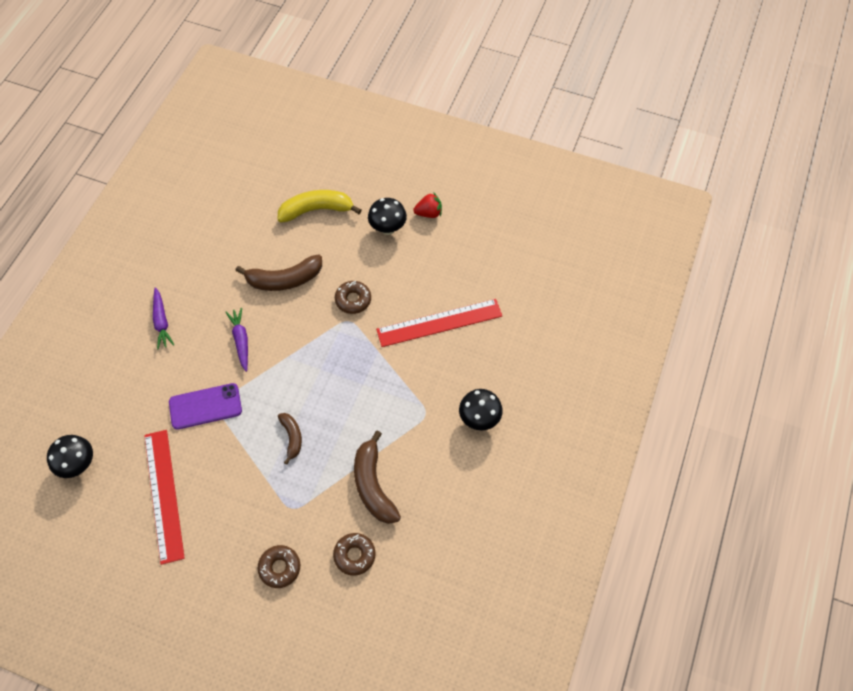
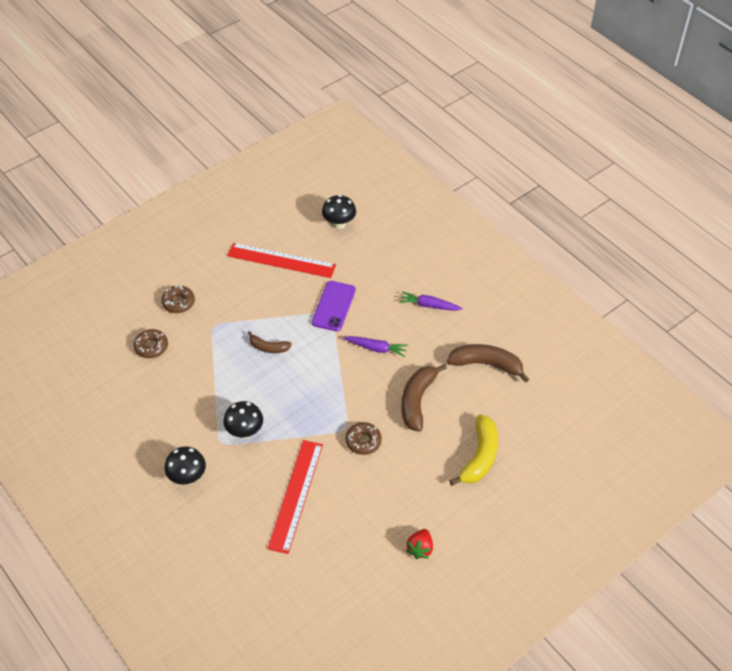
camera: 120 degrees right, 10 degrees down
brown banana [354,430,401,524] -> brown banana moved to [447,344,529,383]
black mushroom [368,198,407,235] -> black mushroom moved to [223,401,263,439]

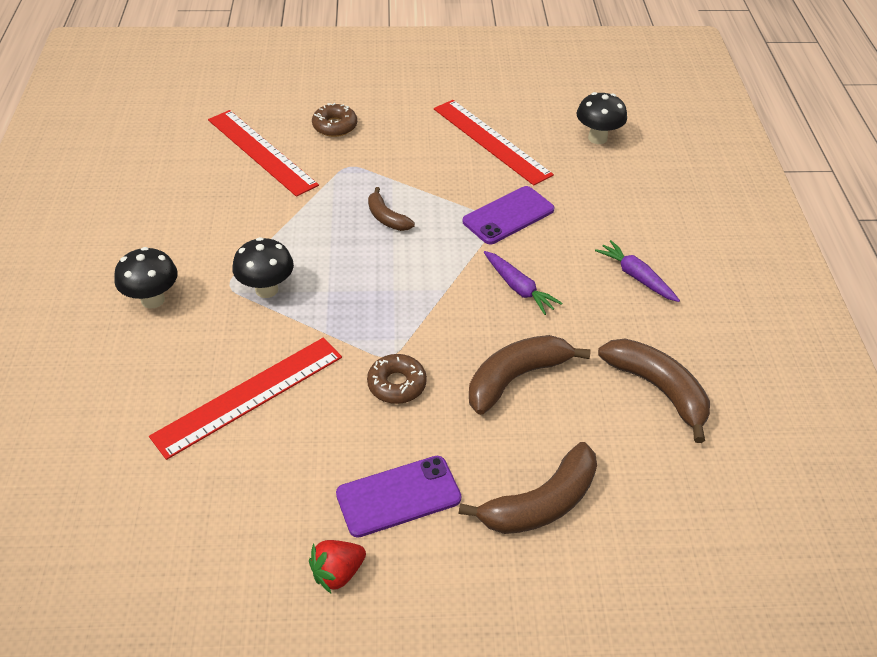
camera: 35 degrees right, 5 degrees down
brown donut [134,329,168,358] -> red ruler [208,110,319,197]
yellow banana [450,414,498,486] -> brown banana [458,442,597,534]
none -> purple phone [336,456,461,538]

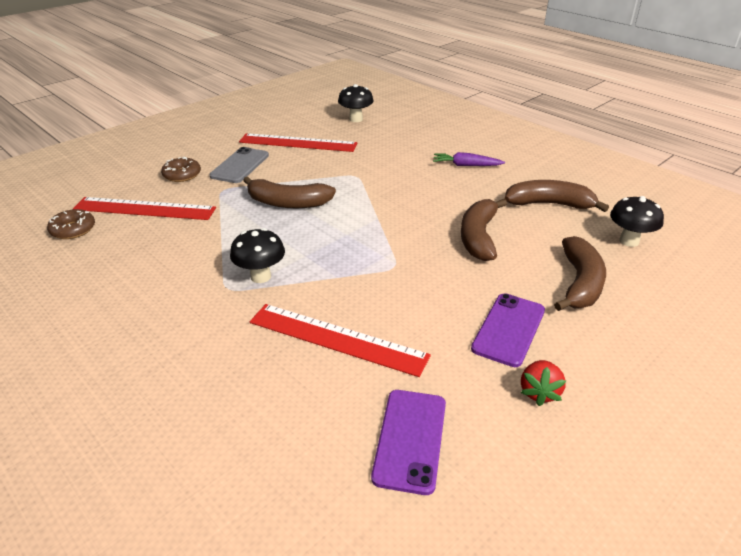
camera: 40 degrees left, 10 degrees down
black mushroom [114,247,178,309] -> black mushroom moved to [610,196,664,247]
red ruler [149,338,342,460] -> red ruler turned 75 degrees counterclockwise [250,304,431,377]
brown donut [367,354,427,404] -> brown donut moved to [47,209,95,239]
brown banana [368,187,415,231] -> brown banana [243,176,336,208], size x1.73
purple phone [463,186,554,244] -> purple phone moved to [371,390,446,495]
purple carrot [484,251,562,315] -> none
none -> grey phone [209,147,269,183]

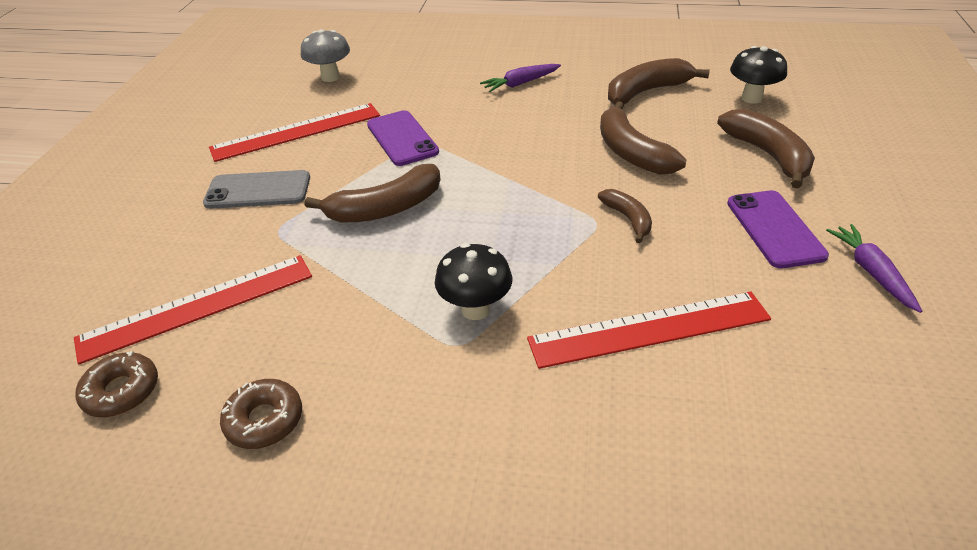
camera: 35 degrees left, 5 degrees up
brown donut [161,157,201,182] -> brown donut moved to [220,379,302,449]
grey phone [209,147,269,183] -> grey phone turned 75 degrees counterclockwise [203,170,310,209]
black mushroom [338,84,374,122] -> grey mushroom [301,29,350,82]
purple phone [371,390,446,495] -> purple phone moved to [367,110,439,166]
red strawberry [520,360,566,406] -> purple carrot [826,224,922,313]
none -> brown banana [598,189,652,243]

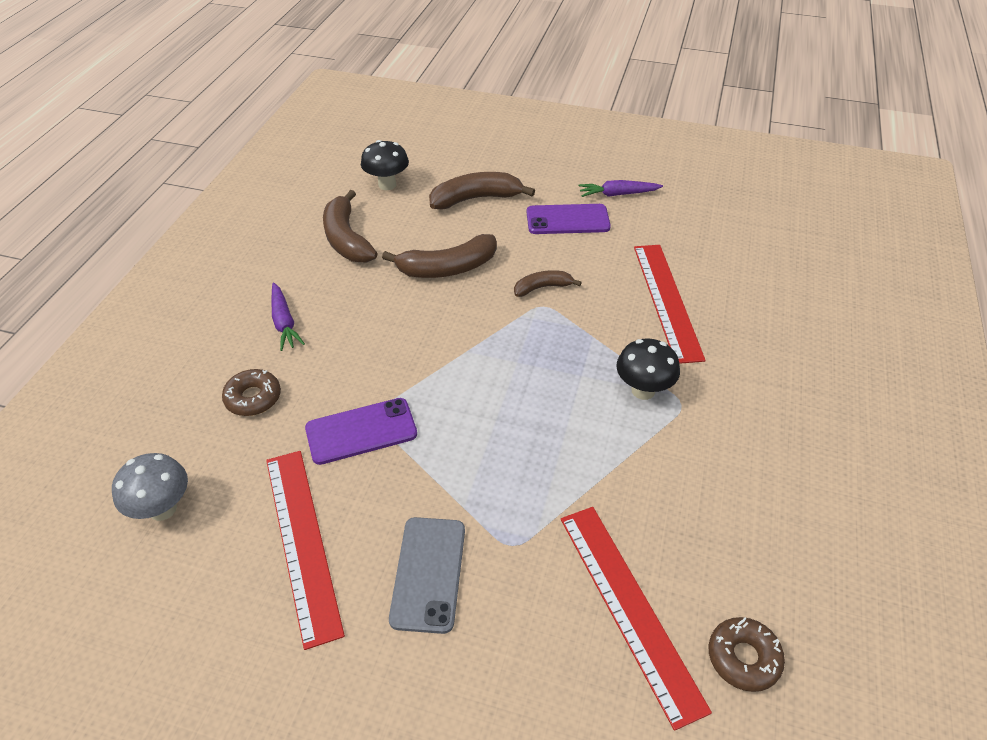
camera: 85 degrees left, 5 degrees up
brown donut [220,379,302,449] -> brown donut moved to [222,369,281,416]
brown banana [305,164,441,222] -> none

